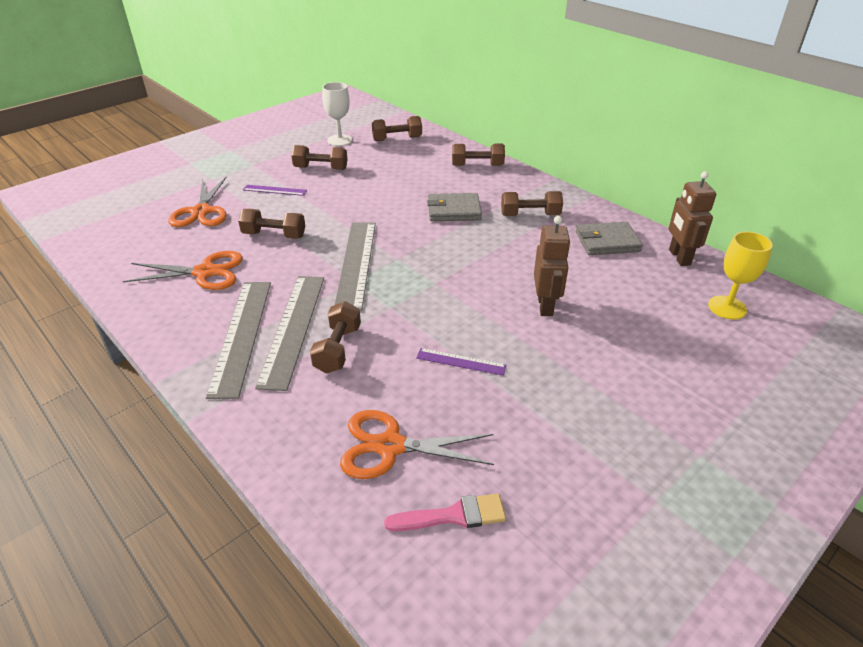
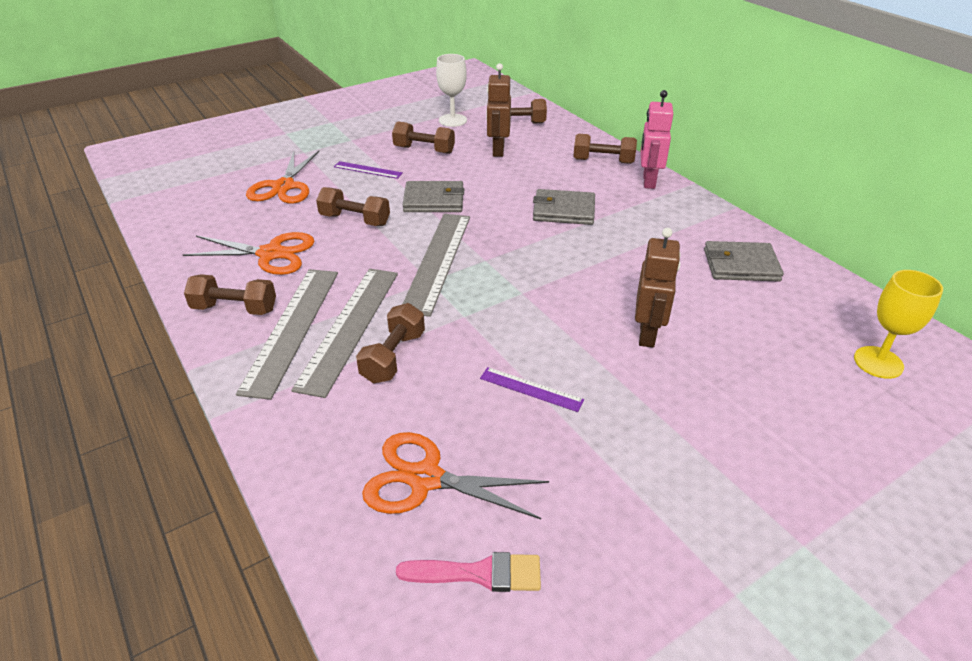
camera: 10 degrees right, 0 degrees up
brown dumbbell [501,191,563,216] -> brown dumbbell moved to [184,274,276,315]
brown robot [669,171,716,266] -> brown robot moved to [486,63,511,157]
none -> grey wallet [403,181,464,212]
none -> pink robot [641,90,673,189]

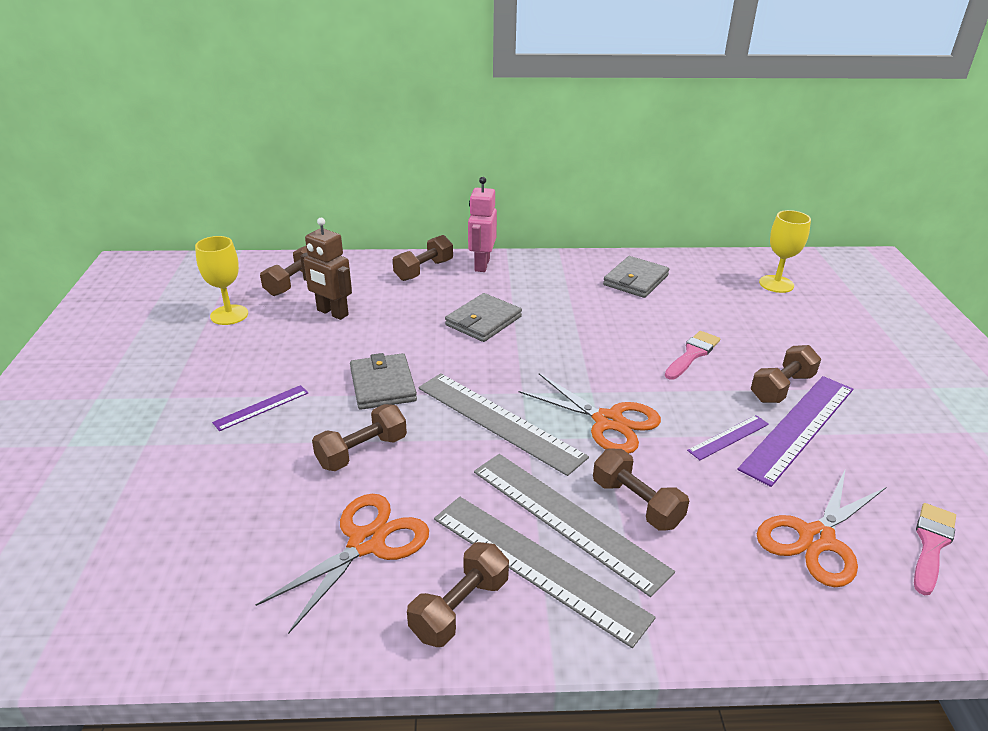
camera: 60 degrees left, 5 degrees down
orange scissors [246,151,319,204] -> orange scissors moved to [518,373,661,454]
brown dumbbell [392,121,455,154] -> brown dumbbell moved to [751,345,821,403]
grey wallet [403,181,464,212] -> grey wallet turned 45 degrees counterclockwise [350,353,417,410]
white goblet [436,54,467,127] -> yellow goblet [195,236,248,325]
brown robot [635,228,681,348] -> pink brush [665,331,720,380]
pink robot [641,90,673,189] -> pink robot turned 60 degrees clockwise [468,177,497,272]
none -> purple ruler [737,376,853,487]

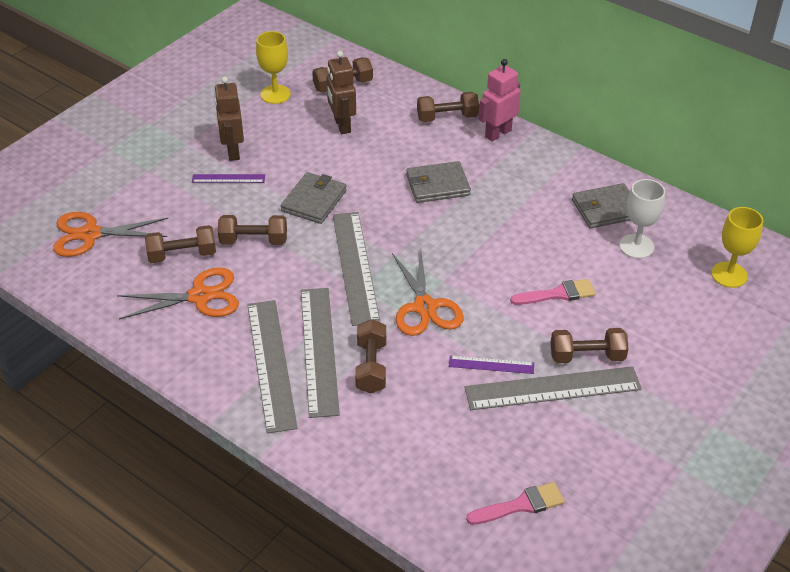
camera: 40 degrees right, 10 degrees up
brown dumbbell [407,542,509,647] -> brown dumbbell moved to [145,225,216,263]
purple ruler [737,376,853,487] -> grey ruler [464,366,642,410]
orange scissors [757,471,886,587] -> orange scissors moved to [53,212,168,257]
none -> brown robot [214,76,244,161]
none -> white goblet [619,179,665,259]

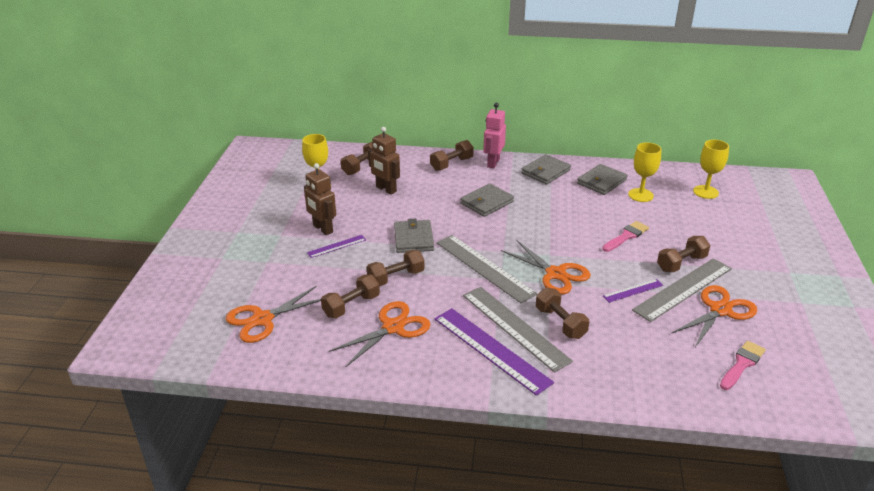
camera: 30 degrees left, 10 degrees down
grey ruler [247,300,298,434] -> purple ruler [434,308,554,396]
white goblet [619,179,665,259] -> yellow goblet [628,142,662,202]
none -> grey wallet [521,154,571,185]
none -> orange scissors [671,285,757,347]

